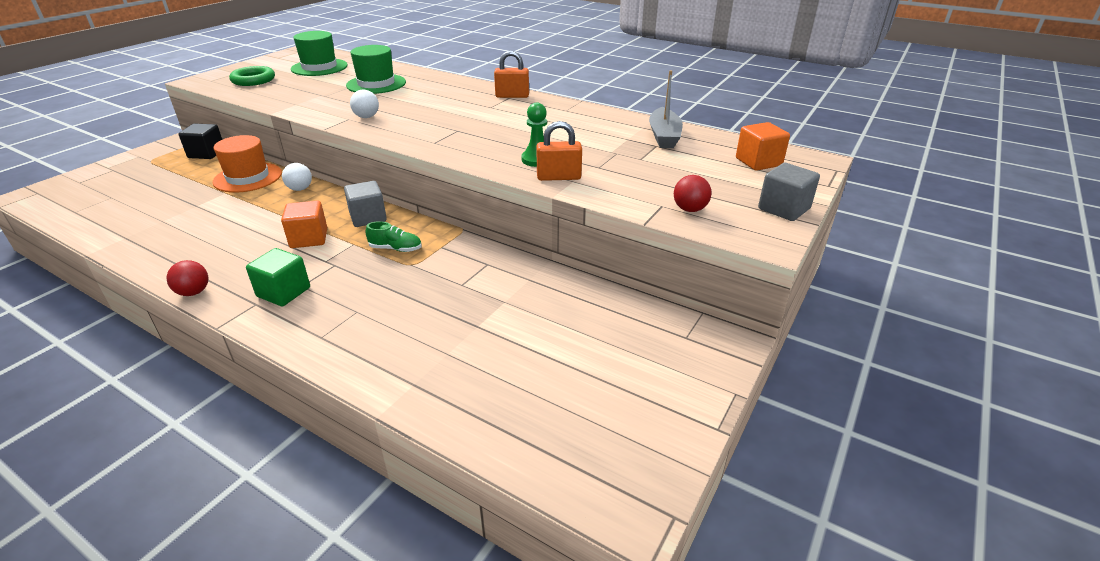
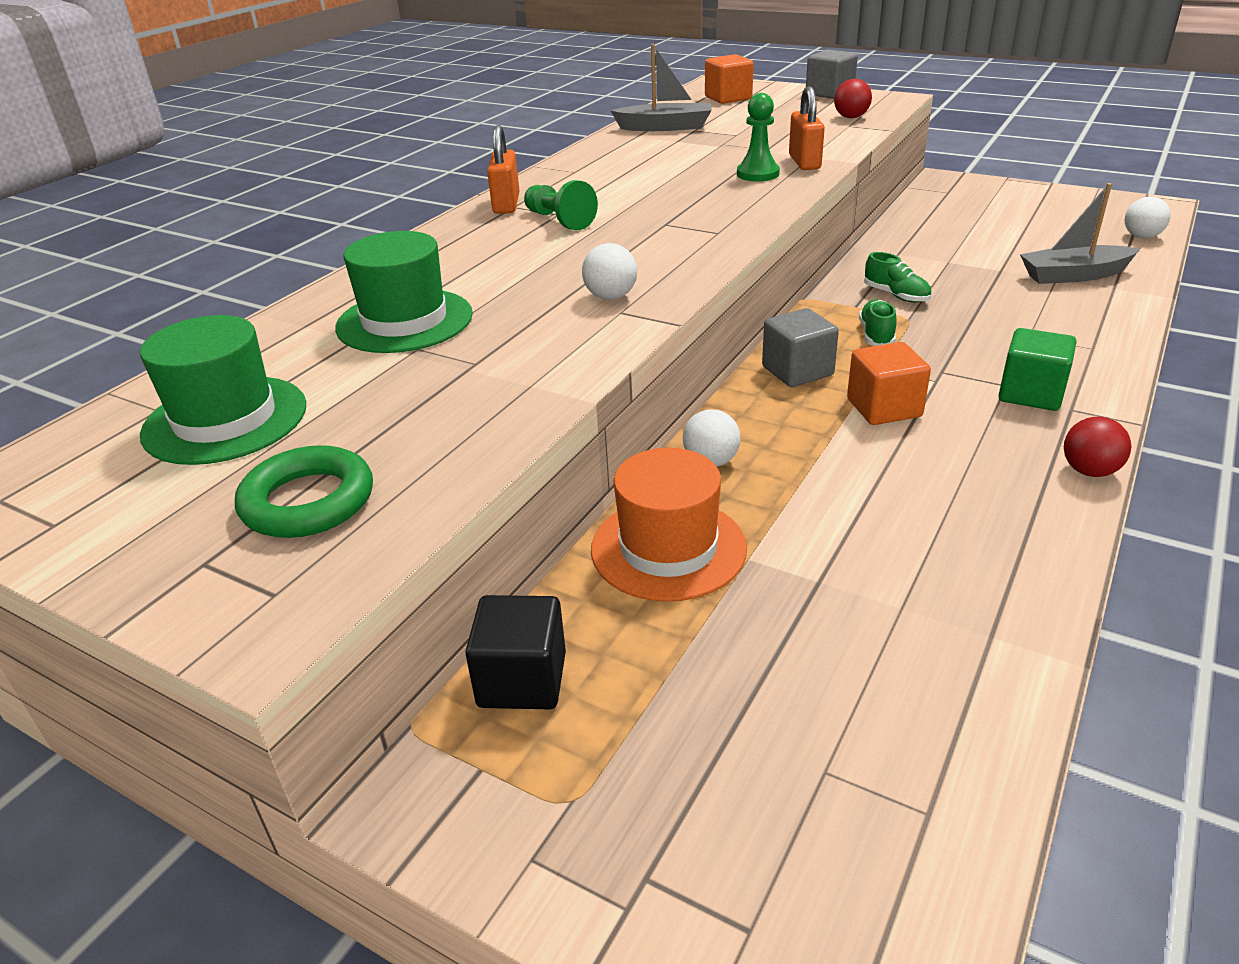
camera: 90 degrees left, 0 degrees up
none -> green pawn [524,180,598,230]
none -> green shoe [864,252,931,303]
none -> grey boat [1020,183,1140,284]
none -> white ball [1125,197,1171,238]

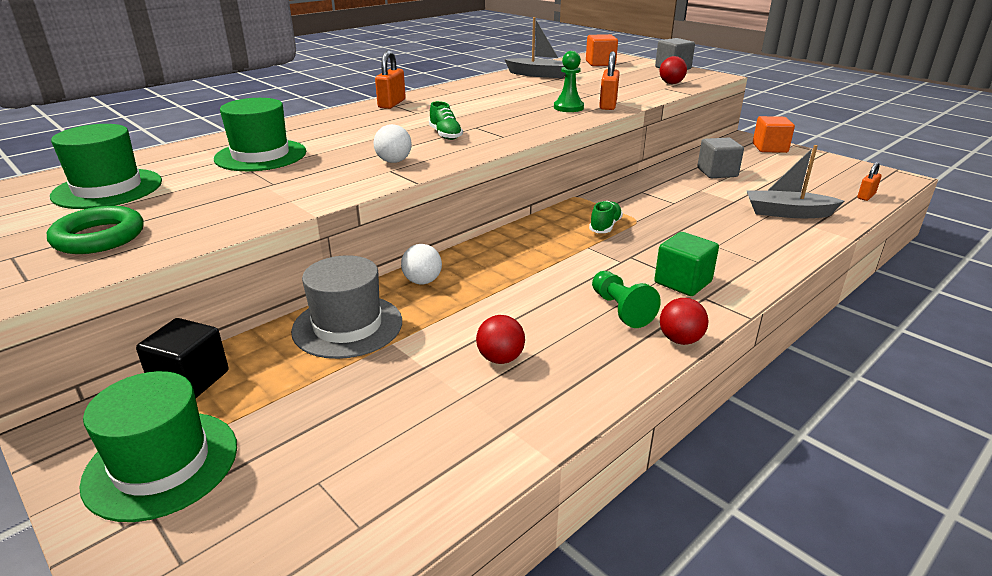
camera: 15 degrees right, 5 degrees down
green pawn [524,180,598,230] -> green pawn moved to [592,271,661,328]
orange hat [591,448,747,602] -> grey hat [291,255,402,359]
grey cube [762,308,839,387] -> grey cube moved to [697,137,744,178]
orange cube [847,342,931,425] -> orange cube moved to [753,116,795,153]
green shoe [864,252,931,303] -> green shoe moved to [429,101,463,140]
white ball [1125,197,1171,238] -> orange padlock [857,162,882,201]
none -> green hat [79,371,237,522]
none -> red ball [476,315,525,364]

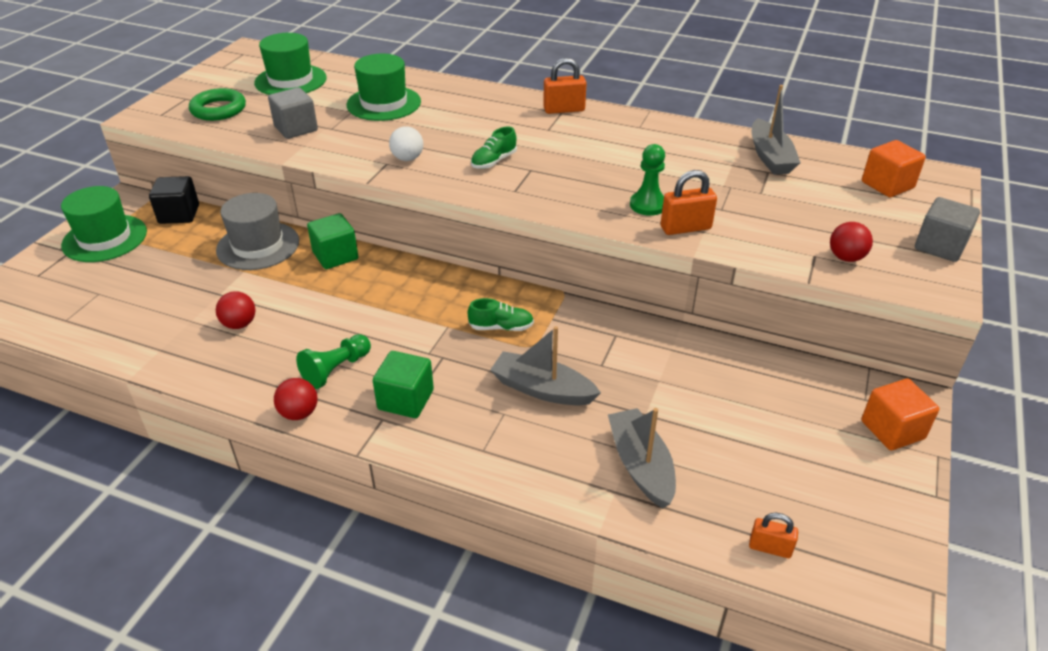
camera: 65 degrees right, 10 degrees up
white ball [401,244,442,284] -> green cube [307,213,359,269]
grey cube [697,137,744,178] -> grey cube moved to [268,87,318,139]
none -> grey boat [490,326,601,405]

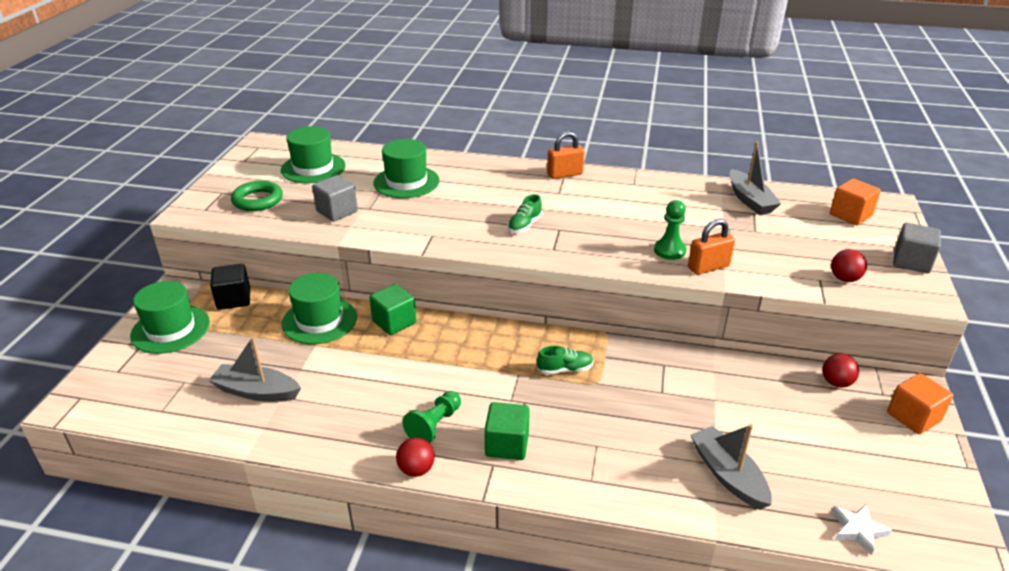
camera: 10 degrees left, 5 degrees down
grey hat [216,193,299,270] -> green hat [282,273,357,344]
red ball [216,291,256,329] -> red ball moved to [822,353,859,388]
white ball [389,126,423,161] -> none
grey boat [490,326,601,405] -> grey boat moved to [208,336,301,402]
orange padlock [749,513,798,558] -> white star [832,504,892,556]

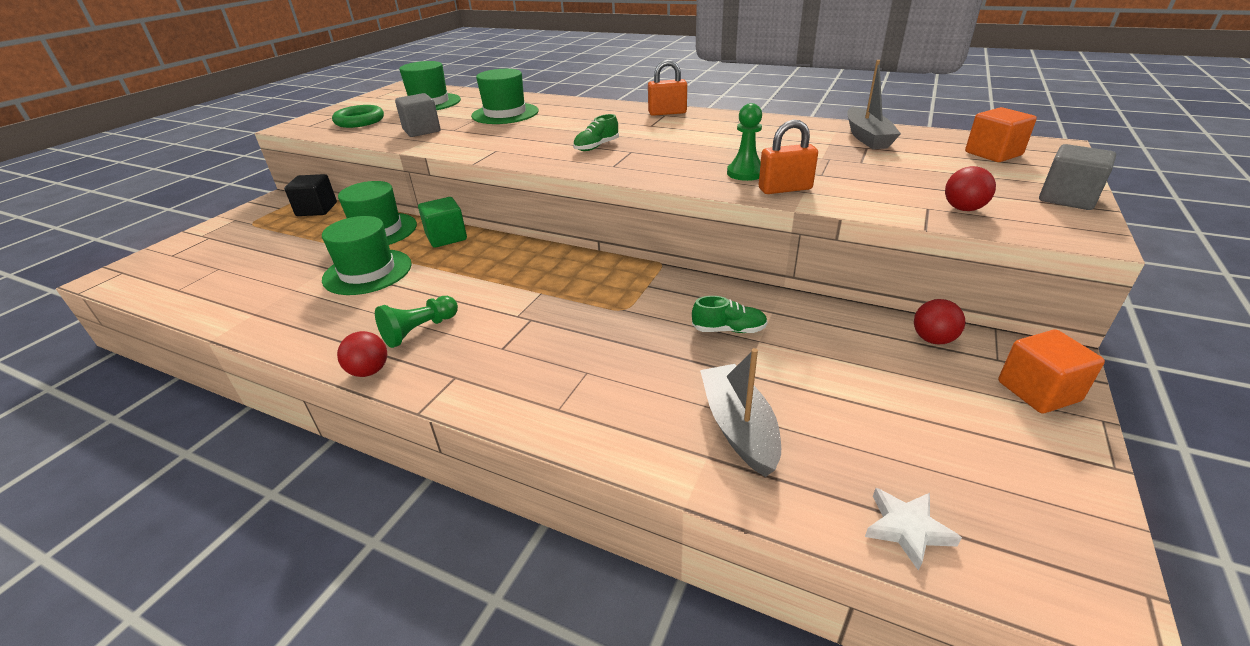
camera: 15 degrees right, 0 degrees up
green hat [130,281,210,354] -> green hat moved to [322,216,412,295]
grey boat [208,336,301,402] -> none
green cube [484,402,530,460] -> none
green shoe [537,345,593,375] -> green shoe moved to [692,296,768,333]

